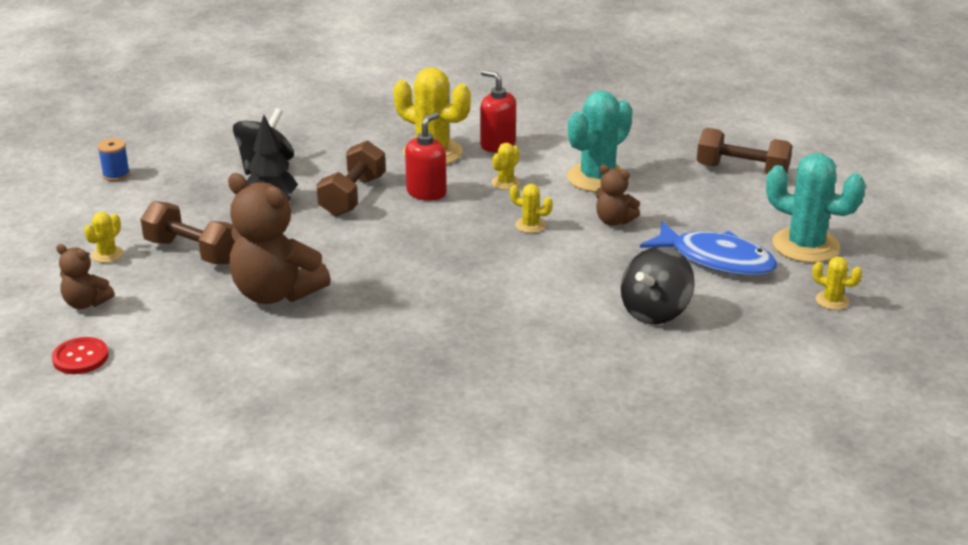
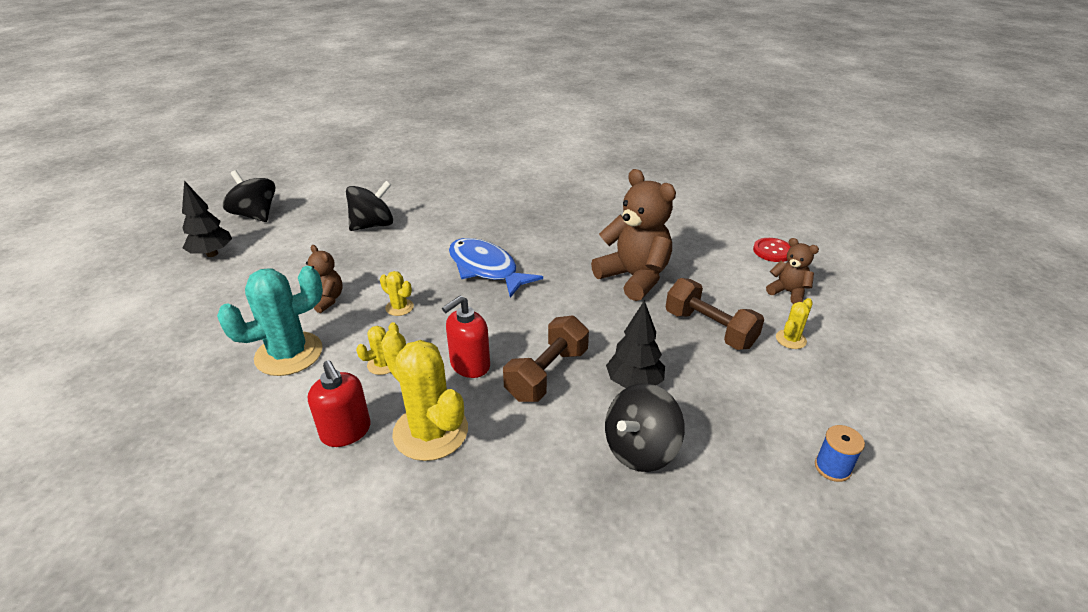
camera: 165 degrees left, 5 degrees up
blue fish [640,221,777,276] -> blue fish moved to [449,238,543,298]
brown dumbbell [697,128,793,174] -> none
turquoise cactus [766,153,866,263] -> black tree [182,180,232,257]
yellow cactus [812,257,862,310] -> black spinning top [223,170,275,222]

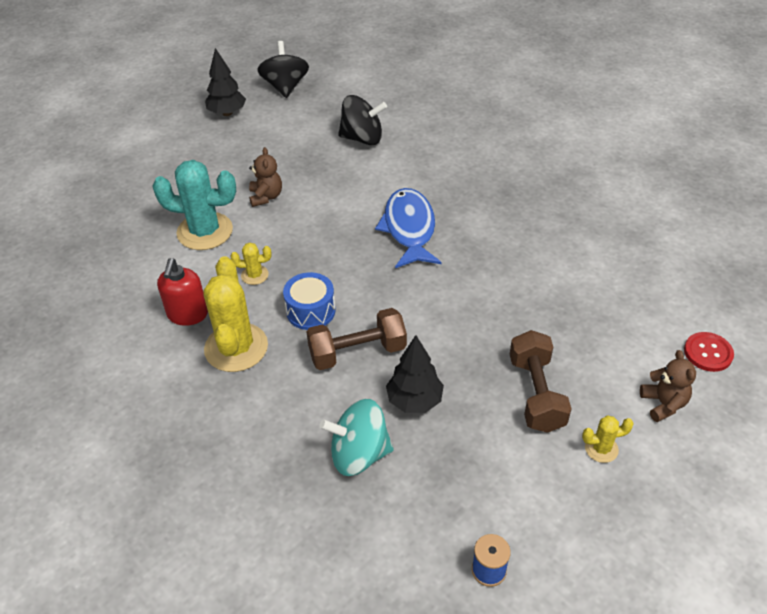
camera: 40 degrees right, 10 degrees up
yellow cactus [380,271,414,316] -> none
red soap dispenser [442,295,490,378] -> blue drum [283,272,335,330]
brown teddy bear [591,169,676,301] -> none
black spinning top [605,383,685,472] -> turquoise spinning top [319,399,394,476]

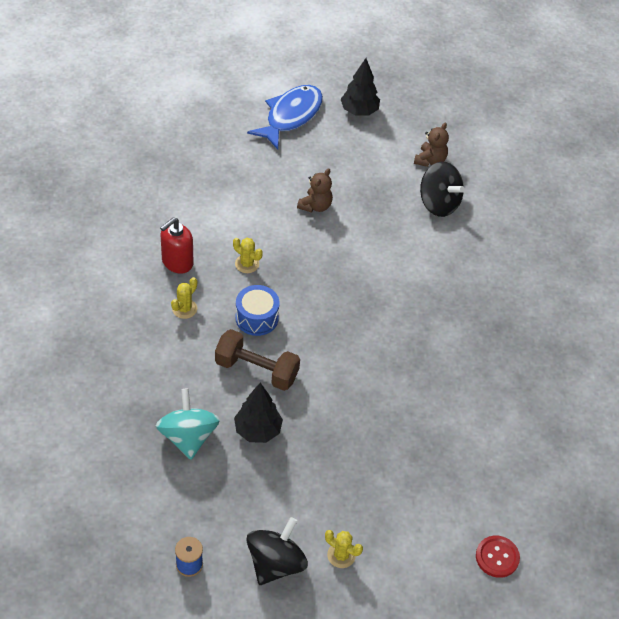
camera: 35 degrees right, 5 degrees up
turquoise cactus [152,160,236,250] -> none
yellow cactus [203,256,268,372] -> yellow cactus [171,277,197,319], size x0.47
black spinning top [257,41,309,98] -> black spinning top moved to [246,517,308,585]
turquoise spinning top [319,399,394,476] -> turquoise spinning top turned 45 degrees clockwise [156,388,220,460]
blue fish [375,188,442,268] -> blue fish moved to [247,85,323,150]
brown dumbbell [510,330,571,433] -> none
brown teddy bear [640,350,696,422] -> brown teddy bear moved to [414,123,449,167]

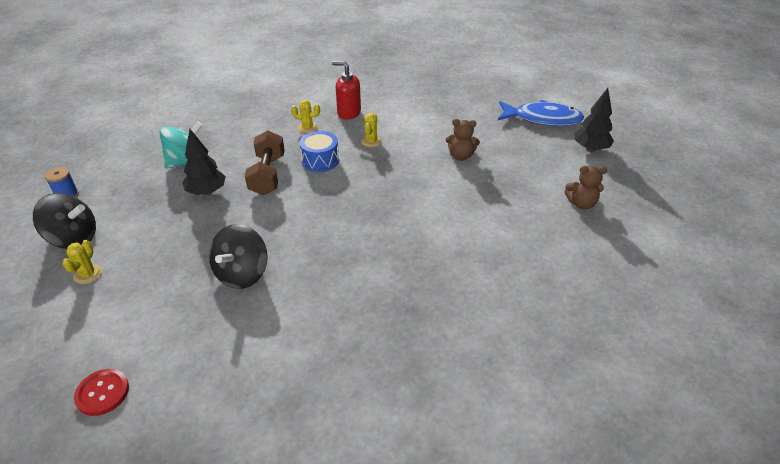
camera: 70 degrees right, 10 degrees down
black spinning top [420,162,465,217] -> black spinning top moved to [209,224,268,289]

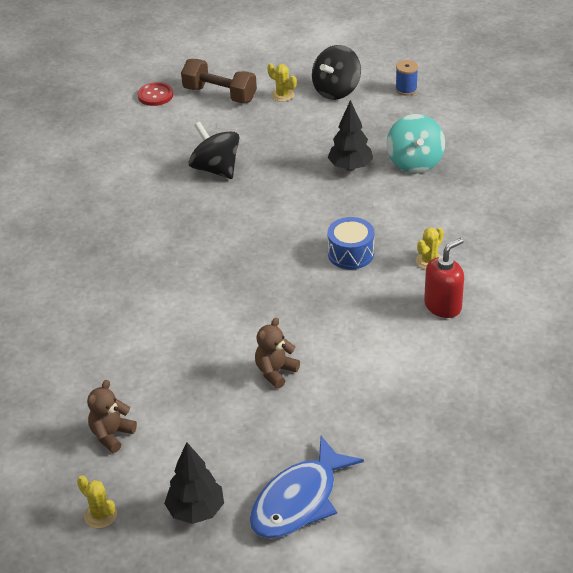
camera: 120 degrees right, 0 degrees up
brown dumbbell [245,130,285,195] -> brown dumbbell moved to [181,59,257,103]
yellow cactus [361,113,382,147] -> yellow cactus moved to [77,476,117,528]

